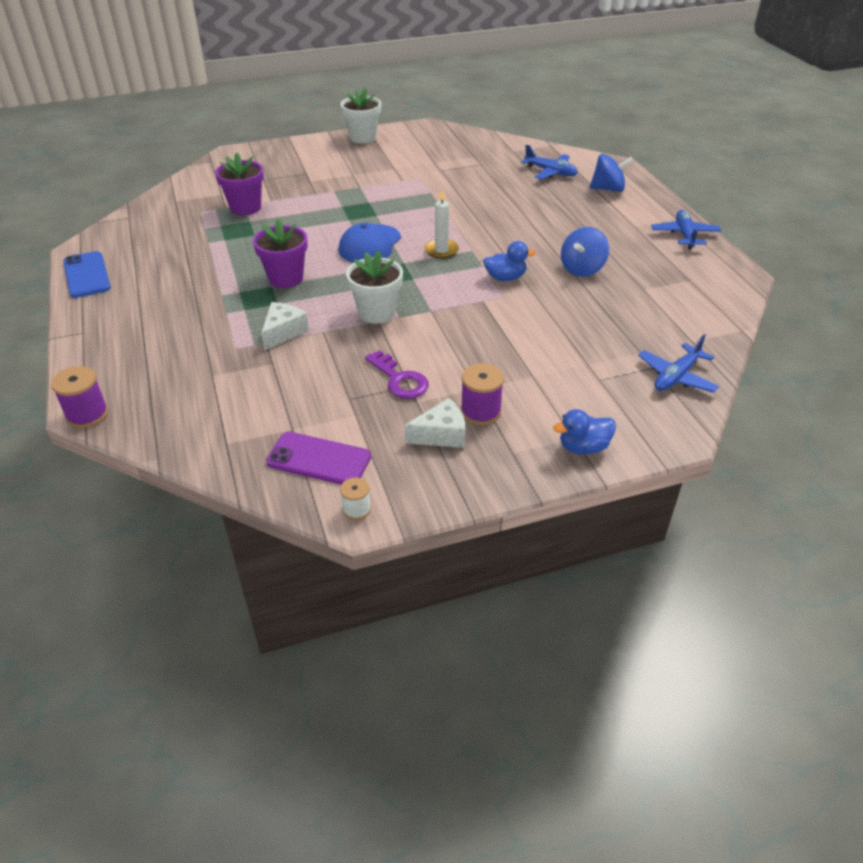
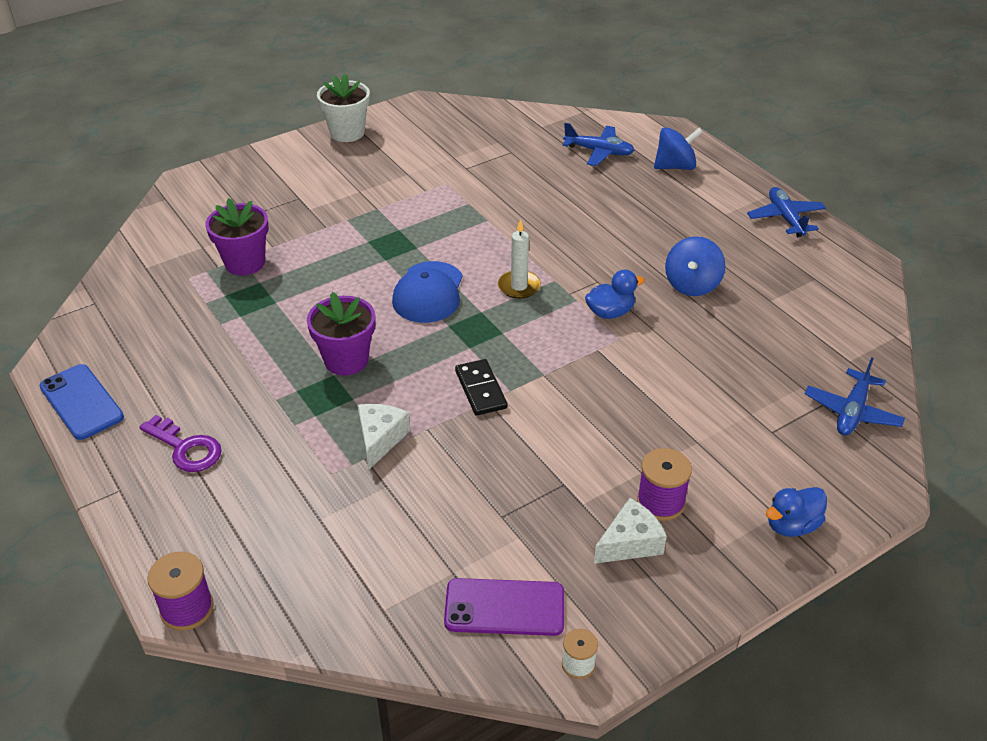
camera: 15 degrees left, 0 degrees up
white flower pot [346,250,403,324] -> black domino [455,359,507,416]
purple key [365,350,429,399] -> purple key moved to [139,415,222,472]

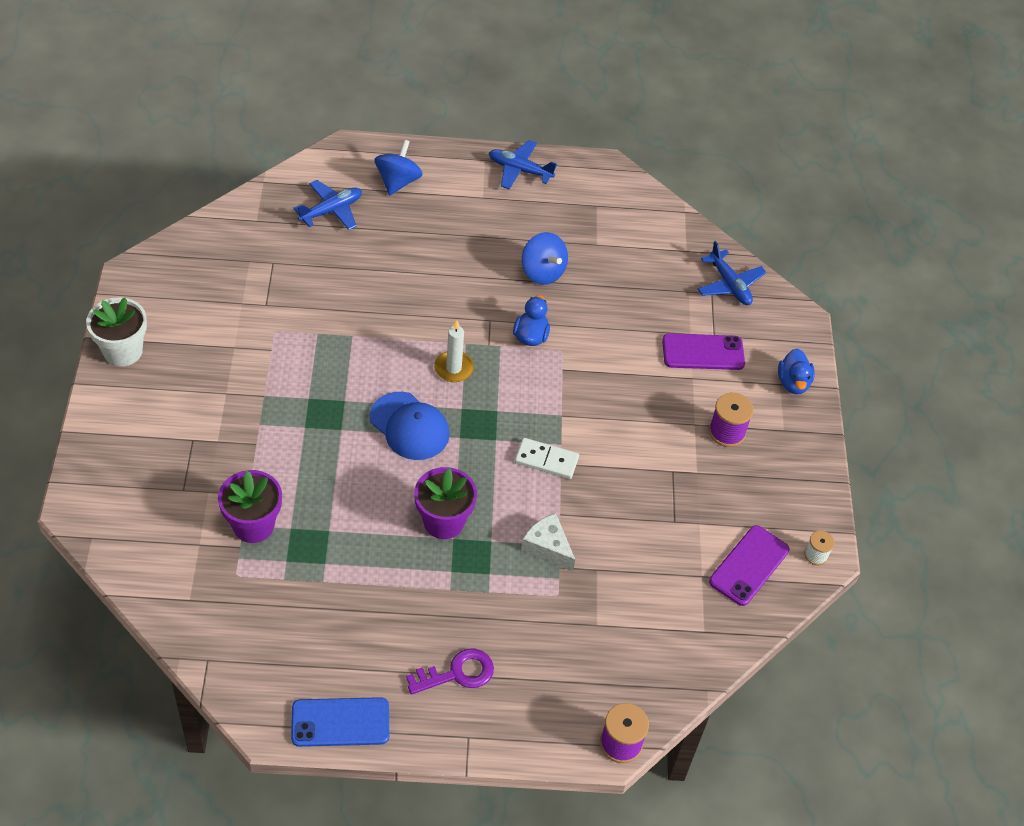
camera: 60 degrees left, 10 degrees up
black domino [455,359,507,416] -> white domino [515,438,579,479]
white cheese [594,498,667,564] -> none
none -> purple phone [662,333,745,370]

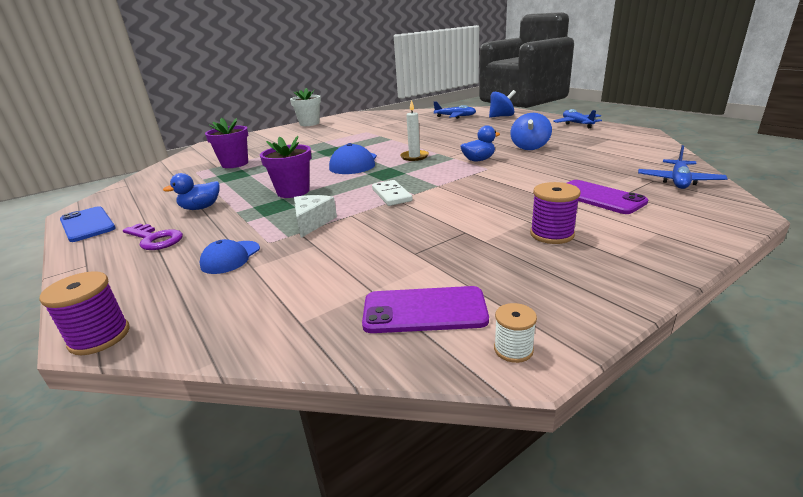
camera: 60 degrees right, 25 degrees down
blue duck [778,348,815,394] -> blue duck moved to [163,173,219,210]
none -> blue cap [200,239,260,274]

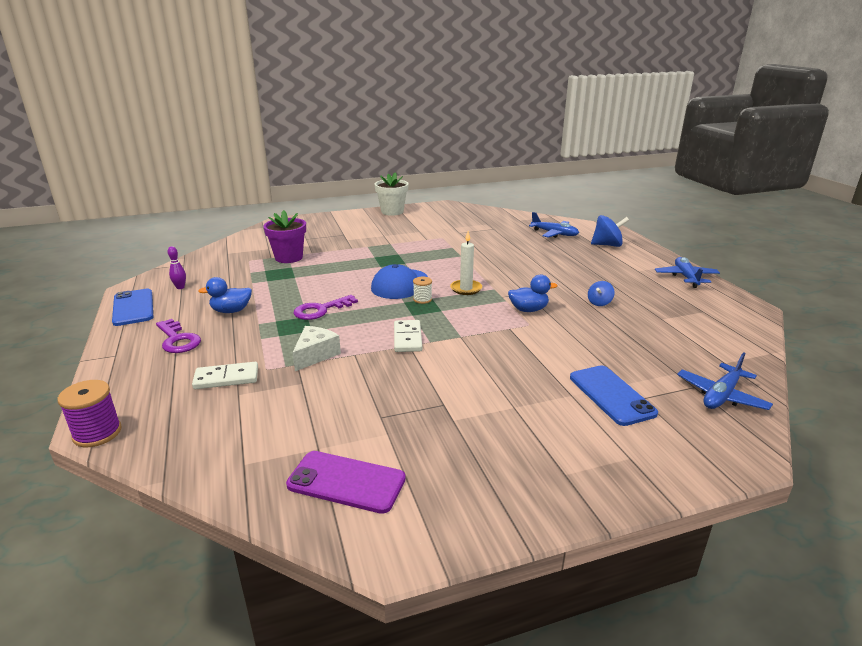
camera: 15 degrees right, 0 degrees up
blue cap [200,239,260,274] -> white domino [192,362,258,389]
purple flower pot [260,136,311,198] -> purple key [294,295,358,320]
white spool [494,303,537,363] -> white spool moved to [413,277,432,304]
blue spinning top [511,113,552,150] -> blue spinning top [588,281,615,306], size x0.57
purple spool [530,182,580,244] -> none
purple phone [567,180,648,214] -> blue phone [570,365,658,426]
none -> purple bowling pin [168,246,186,289]

